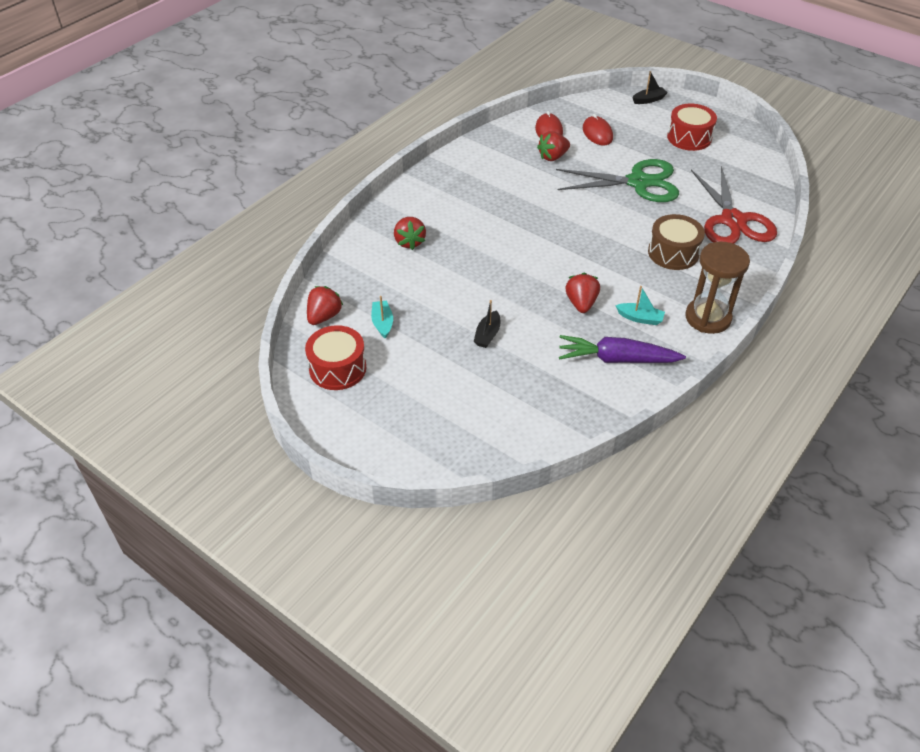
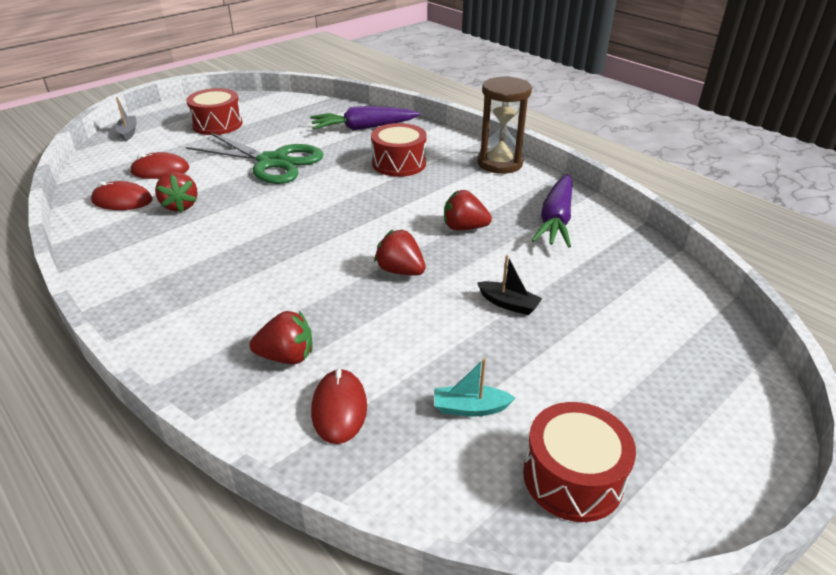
camera: 80 degrees left, 10 degrees down
red strawberry [307,286,343,325] -> red strawberry moved to [374,230,426,275]
green scissors [556,159,679,202] -> green scissors turned 105 degrees clockwise [186,132,324,184]
turquoise boat [615,286,665,325] -> none
black boat [633,71,668,104] -> grey boat [115,97,137,141]
brown drum [648,214,705,270] -> red drum [371,123,427,177]
red scissors [691,166,777,244] -> purple carrot [310,106,420,131]
none -> red mouse [311,368,367,444]

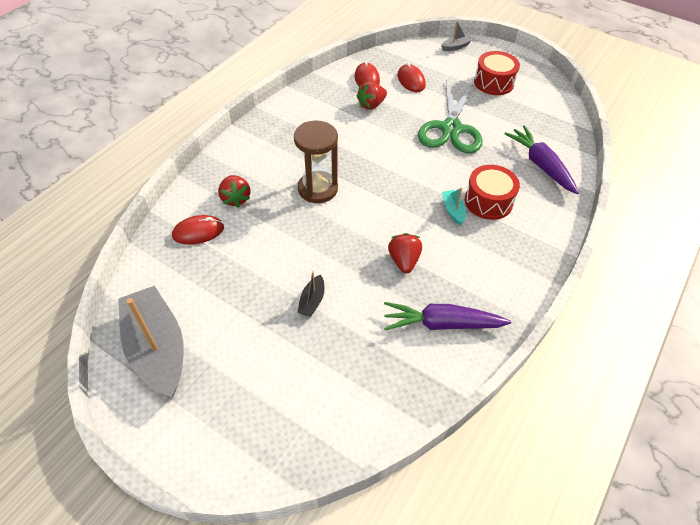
camera: 75 degrees right, 15 degrees up
red strawberry [374,230,426,275] -> none
turquoise boat [434,358,515,417] -> turquoise boat moved to [442,187,466,225]
brown hourglass [477,76,532,174] -> brown hourglass moved to [294,121,338,203]
red drum [523,402,636,522] -> grey boat [118,286,184,397]

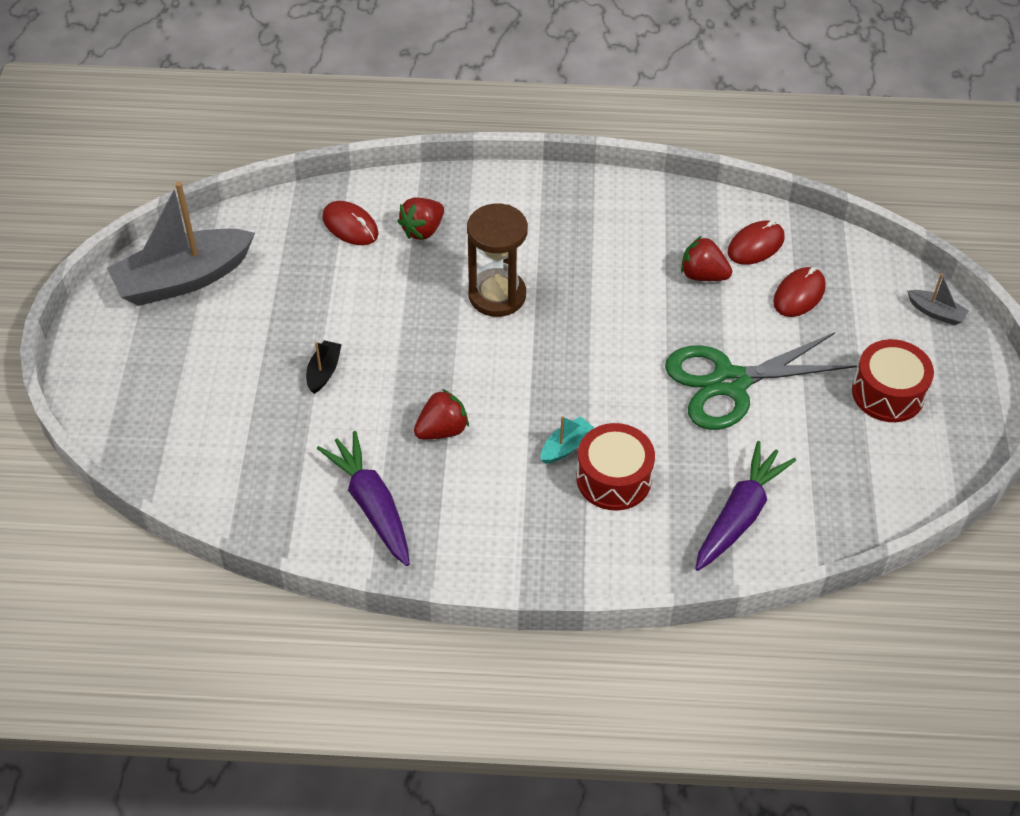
camera: 60 degrees right, 0 degrees up
grey boat [118,286,184,397] -> grey boat turned 150 degrees counterclockwise [107,182,255,306]
black boat [297,271,325,317] -> black boat turned 120 degrees clockwise [306,340,342,394]

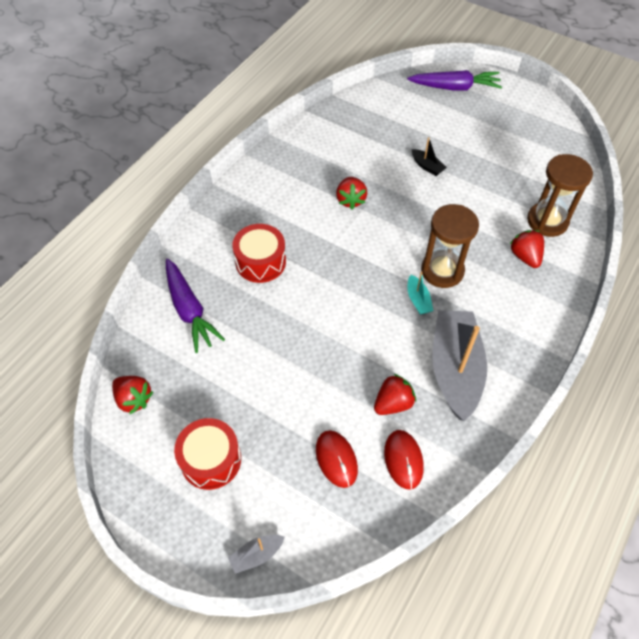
camera: 120 degrees right, 5 degrees up
grey boat [107,182,255,306] -> grey boat moved to [432,310,487,421]
purple carrot [317,431,410,566] -> purple carrot moved to [407,70,502,90]
red mouse [322,201,379,245] -> brown hourglass [527,154,593,237]
turquoise boat [541,416,594,464] -> turquoise boat moved to [407,271,433,315]
green scissors [665,332,857,430] -> none
none -> red strawberry [112,376,153,414]

